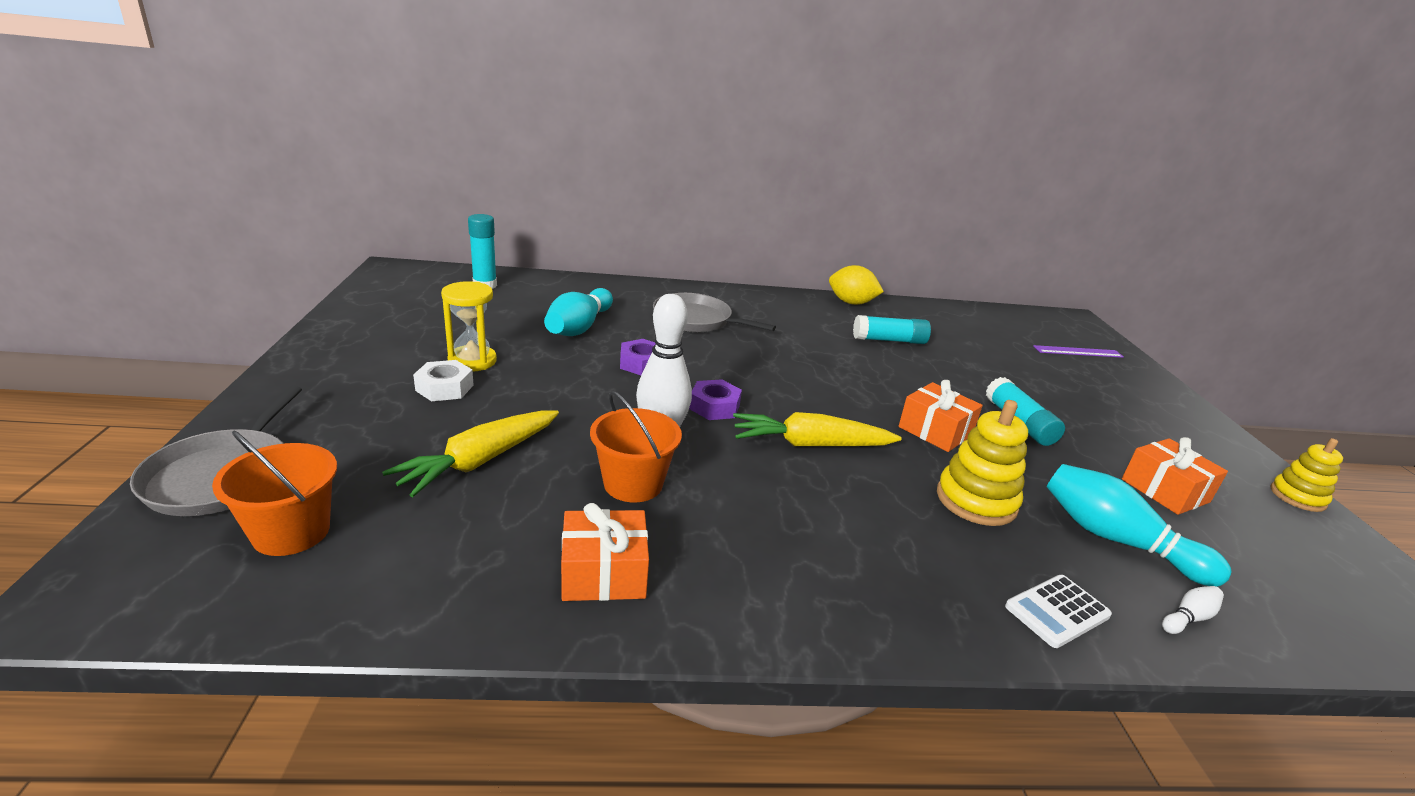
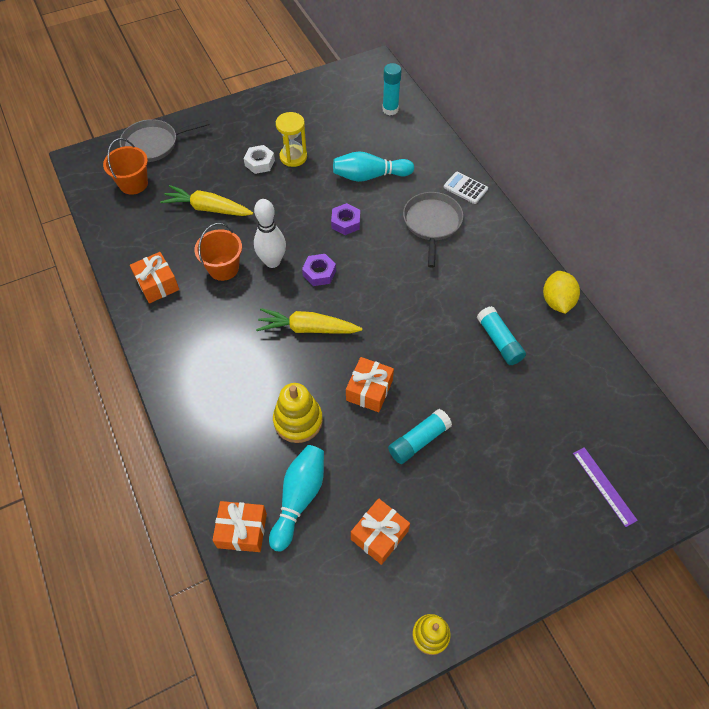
camera: 70 degrees right, 30 degrees up
yellow carrot [733,412,902,446] -> yellow carrot turned 60 degrees counterclockwise [256,308,362,334]
white calculator [1005,575,1112,648] -> white calculator moved to [444,172,488,204]
white bowling pin [1162,586,1224,634] -> orange gift [212,501,267,552]

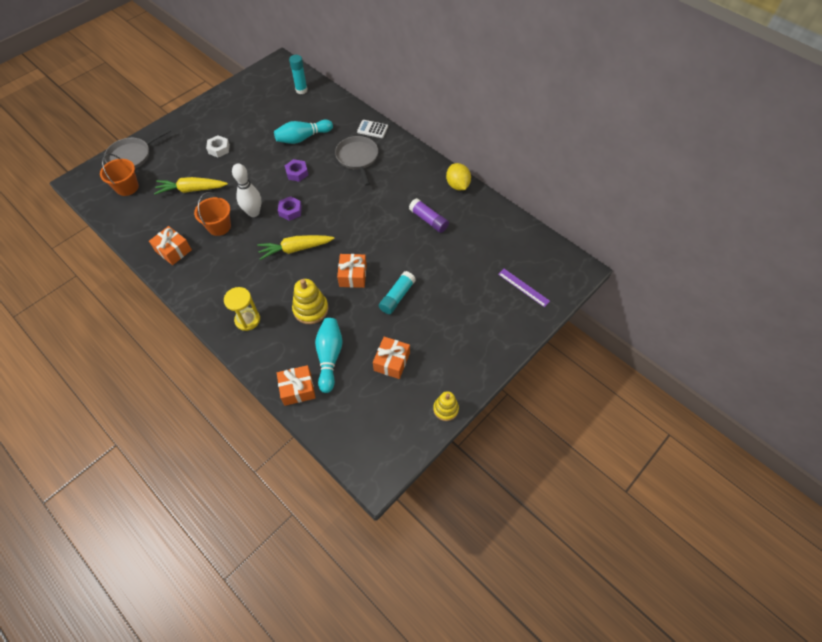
camera: 20 degrees left, 0 degrees up
yellow hourglass [276,112,307,167] -> yellow hourglass moved to [224,287,260,331]
turquoise glue stick [477,306,526,365] -> purple glue stick [409,198,449,233]

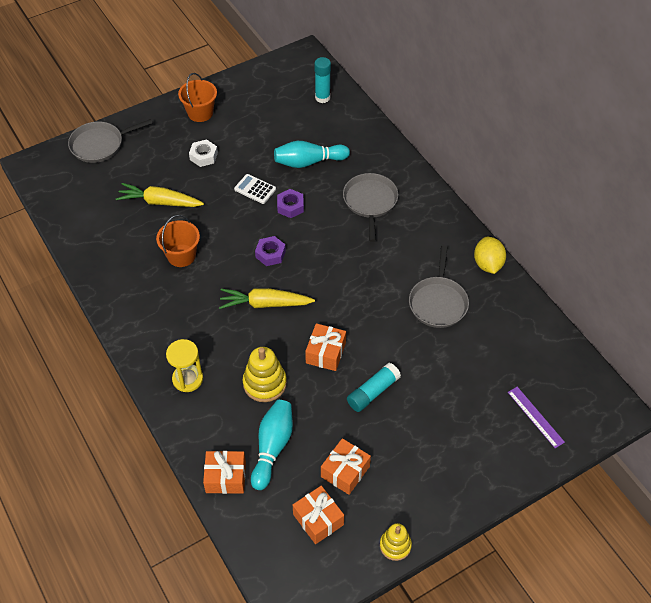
camera: 15 degrees right, 5 degrees down
orange bucket [100,154,139,196] -> orange bucket moved to [178,73,217,122]
orange gift [149,226,192,265] -> orange gift moved to [293,486,344,544]
white bowling pin [232,163,261,217] -> none
white calculator [357,120,388,138] -> white calculator moved to [234,174,276,204]
purple glue stick [409,198,449,233] -> grey pan [409,245,469,328]

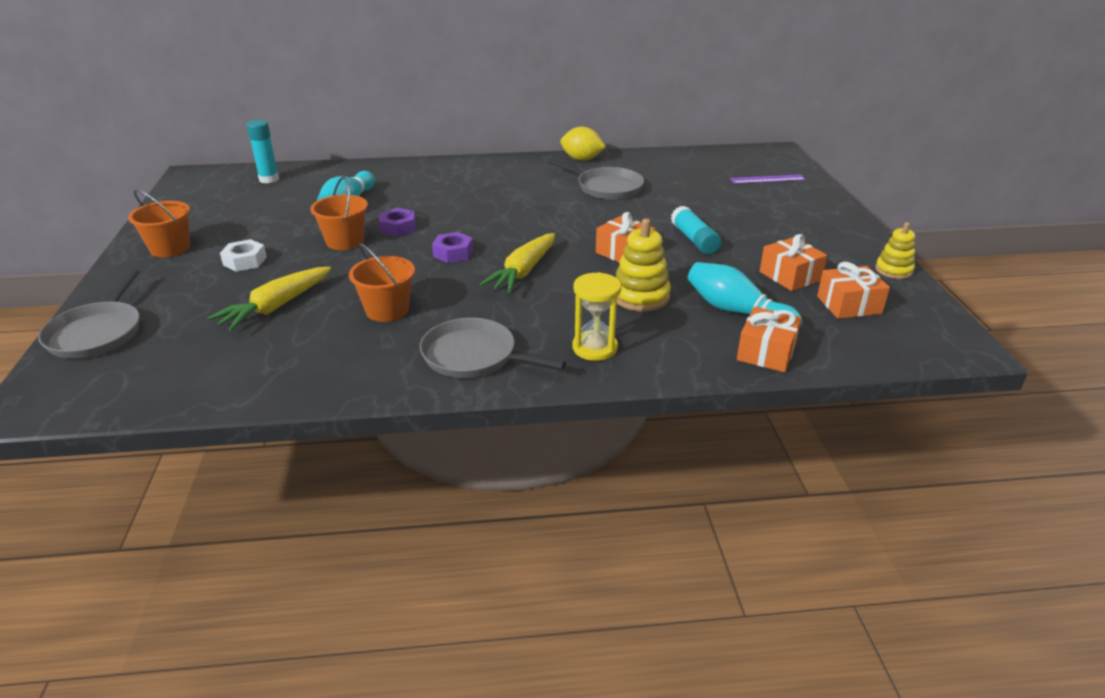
camera: 65 degrees left, 20 degrees down
white calculator [234,174,276,204] -> orange bucket [310,177,368,250]
grey pan [343,173,398,242] -> grey pan moved to [420,318,566,378]

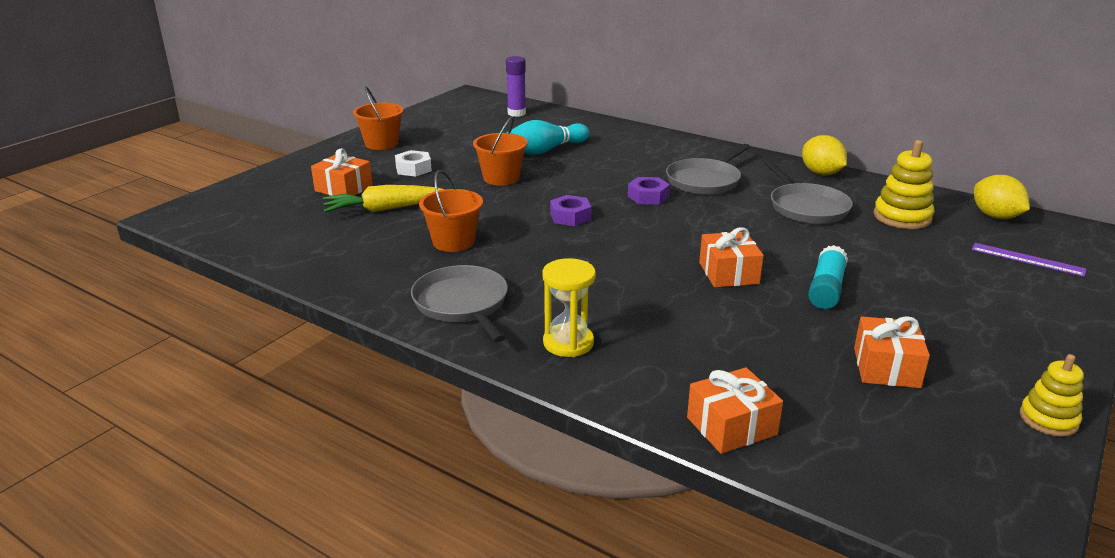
camera: 40 degrees right, 5 degrees down
grey pan [38,269,140,358] -> grey pan moved to [666,144,750,195]
turquoise glue stick [246,120,279,184] -> purple glue stick [506,56,526,117]
purple nut [379,208,415,237] -> purple nut moved to [628,177,670,205]
yellow carrot [480,233,555,293] -> none
yellow stacking toy [616,219,671,311] -> yellow stacking toy moved to [873,140,935,229]
turquoise bowling pin [688,262,803,327] -> none
orange gift [817,262,890,319] -> orange gift moved to [311,148,373,196]
none -> yellow lemon [974,175,1030,219]

